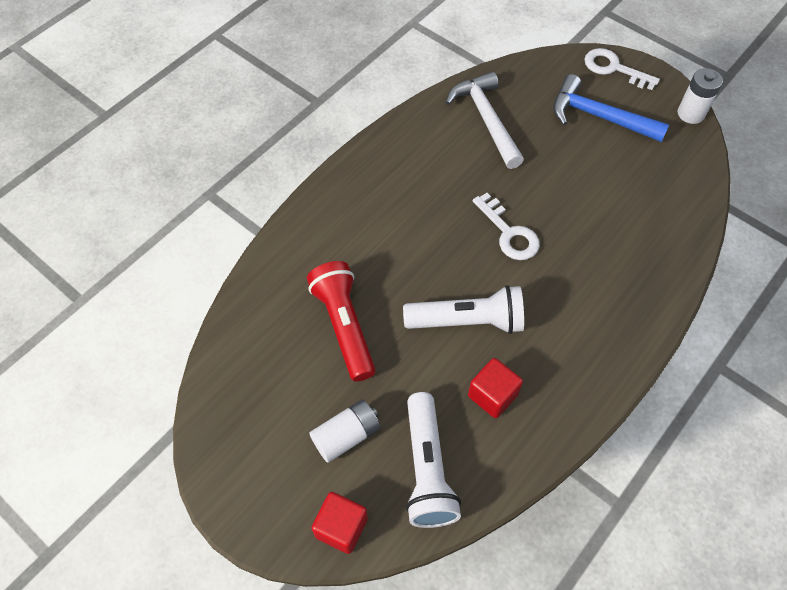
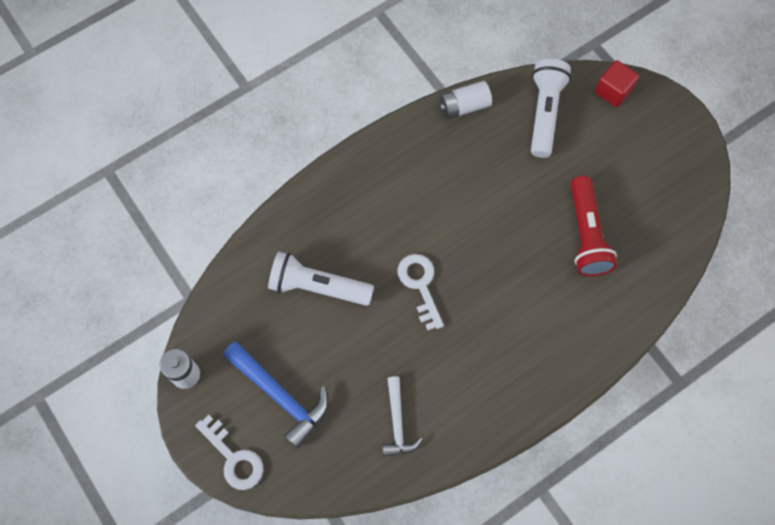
camera: 165 degrees left, 10 degrees up
white battery [310,399,381,463] -> white battery moved to [439,81,492,119]
white flashlight [403,285,524,334] -> white flashlight moved to [268,252,374,306]
white hammer [445,72,524,169] -> white hammer [382,376,423,457], size x0.64
red cube [468,358,523,418] -> none

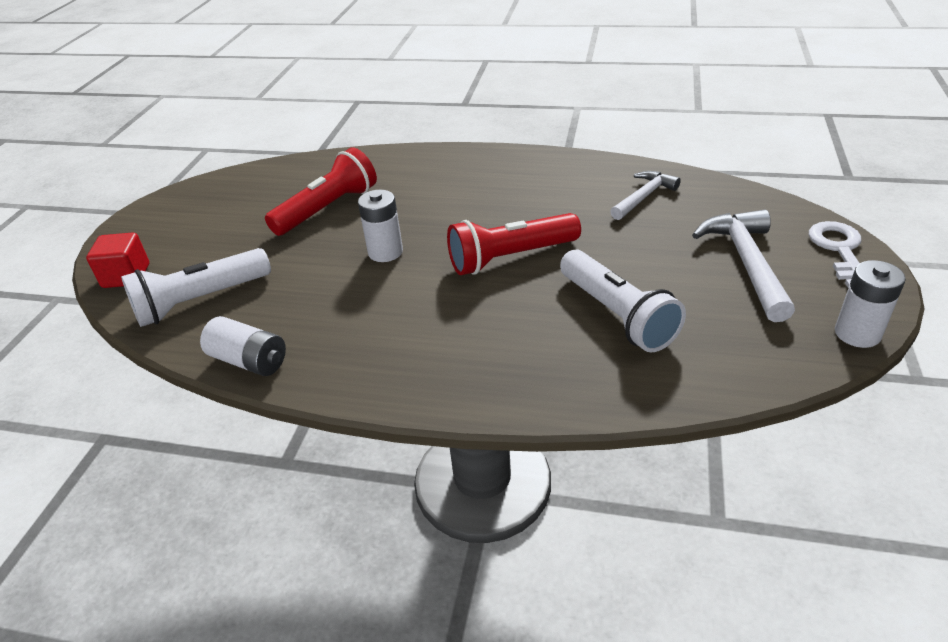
camera: 130 degrees left, 30 degrees down
blue hammer [223,342,329,449] -> white hammer [692,210,795,322]
white key [397,254,444,331] -> red flashlight [447,213,581,275]
none -> white battery [358,190,403,262]

